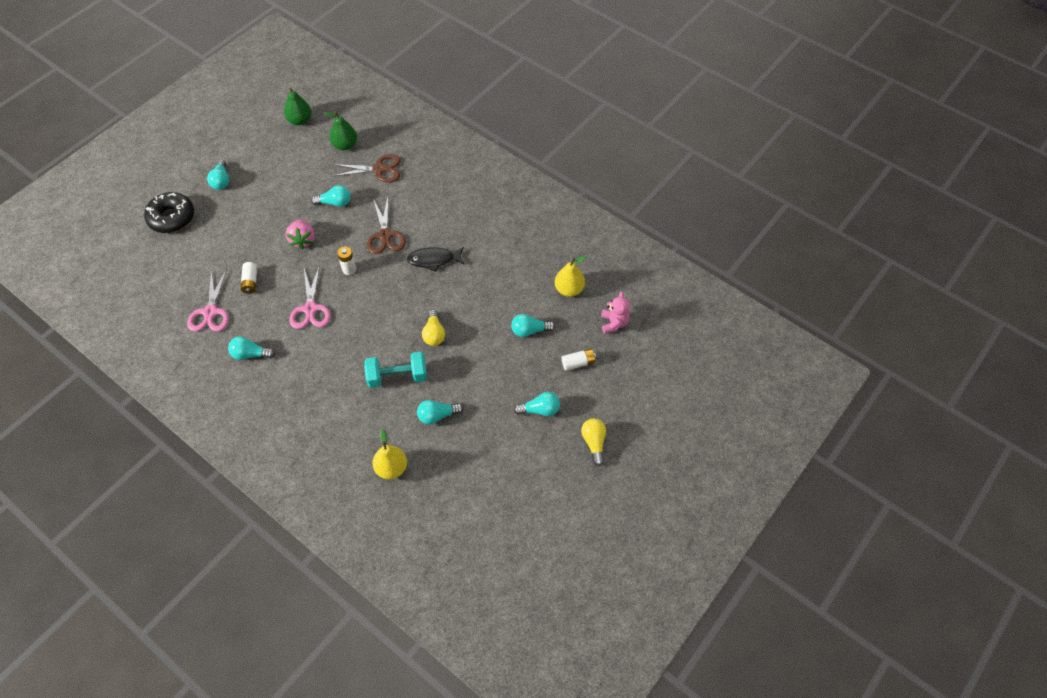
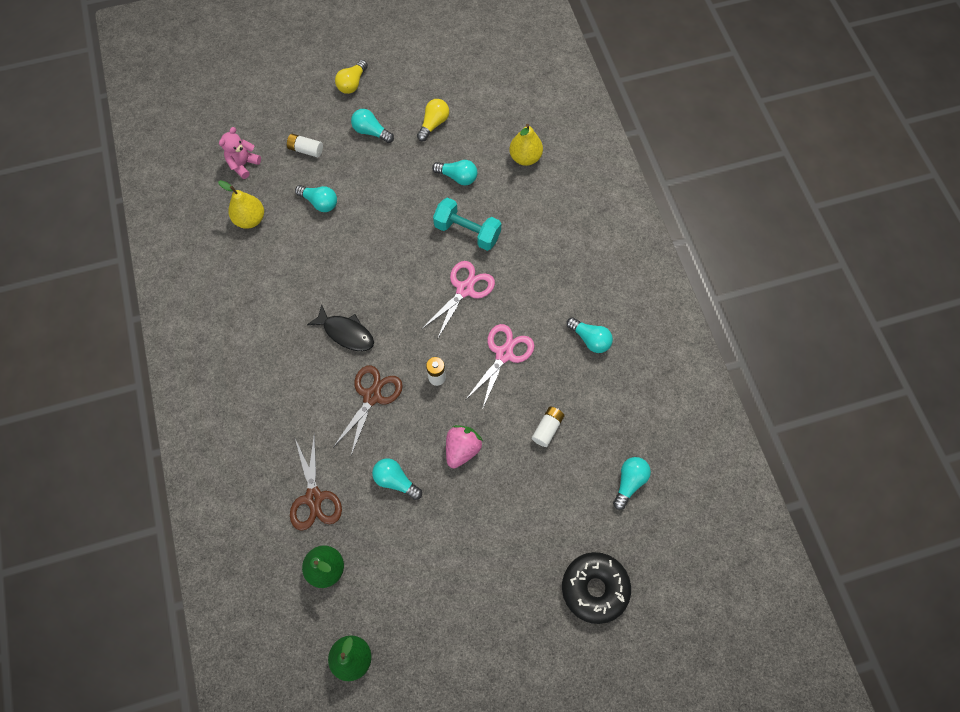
camera: 145 degrees left, 10 degrees up
pink scissors [187,269,229,331] -> pink scissors moved to [422,261,495,339]
turquoise light bulb [207,160,229,190] -> turquoise light bulb moved to [613,457,651,510]
brown scissors [332,154,401,183] -> brown scissors turned 135 degrees counterclockwise [290,433,342,531]
yellow light bulb [422,309,445,346] -> yellow light bulb moved to [417,99,449,141]

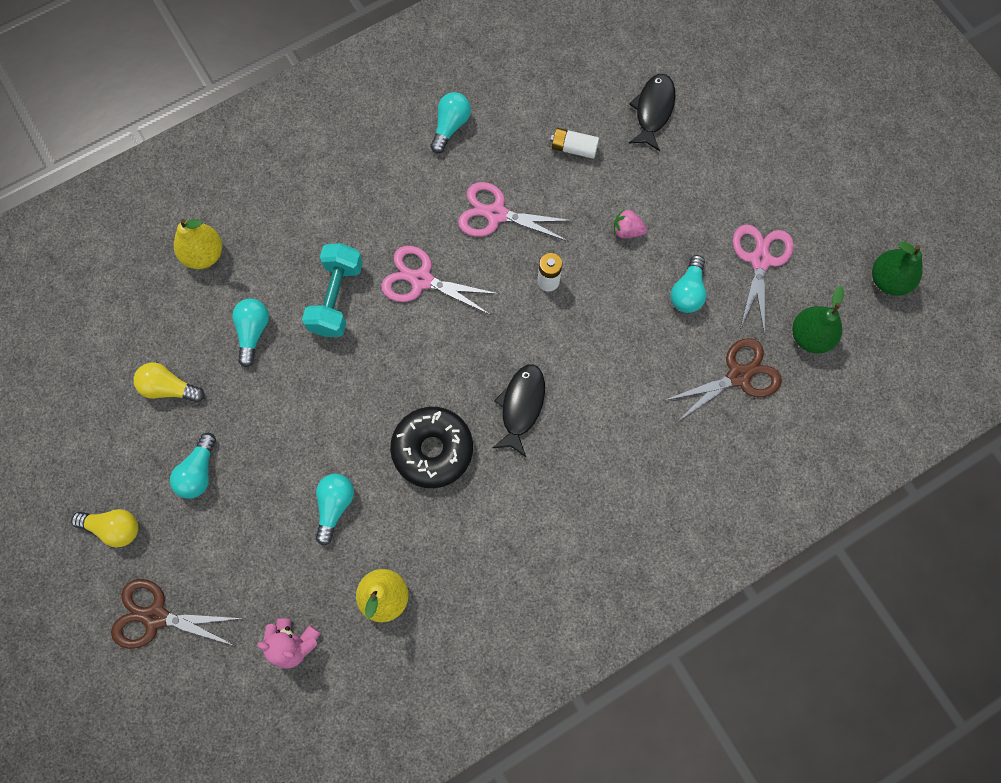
camera: 105 degrees left, 5 degrees up
white battery [287,134,323,157] -> none
brown scissors [334,365,403,455] -> brown scissors moved to [111,579,244,649]
pink strawberry [446,425,483,468] -> pink strawberry [614,209,647,238], size x0.65
black donut [562,552,631,624] -> black donut moved to [390,407,473,488]
turquoise light bulb [613,457,651,510] -> none
none -> black fish [628,74,675,151]
none -> pink scissors [733,224,794,335]

